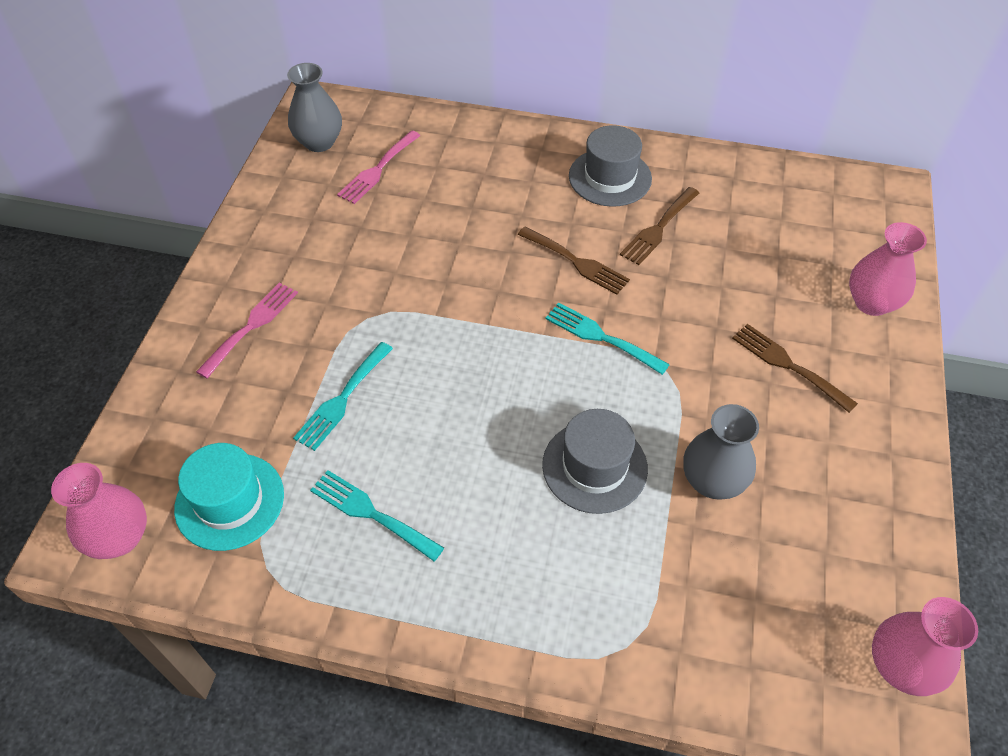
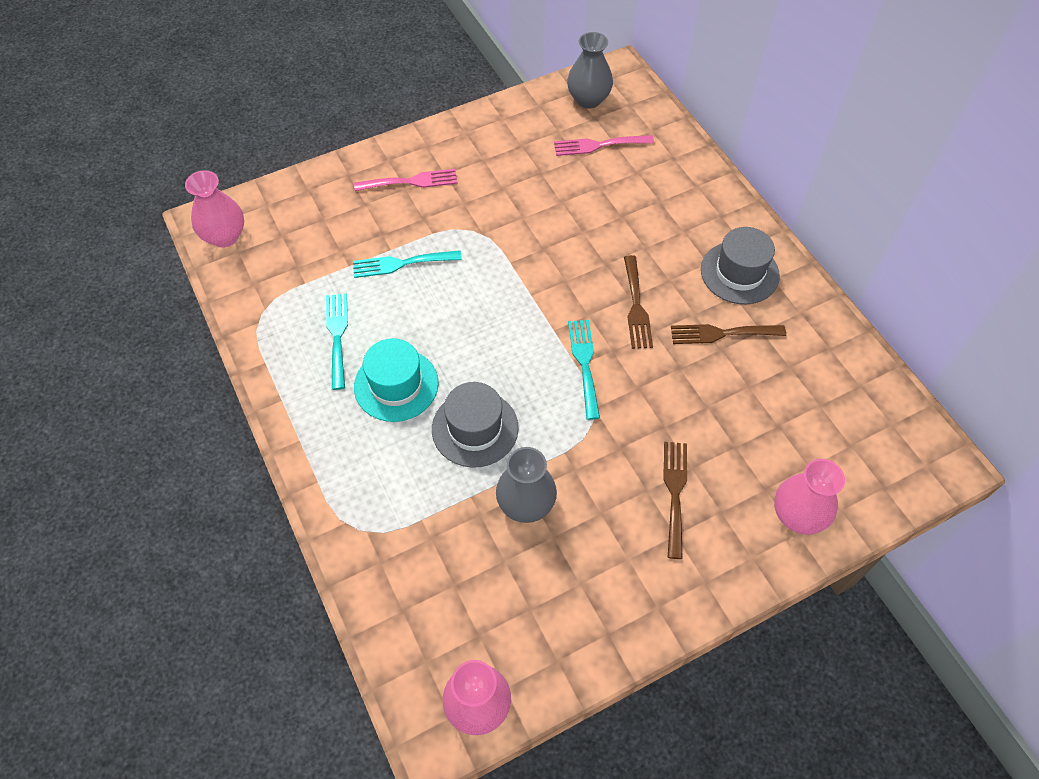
camera: 50 degrees right, 5 degrees up
turquoise hat [174,443,284,551] -> turquoise hat moved to [354,338,439,422]

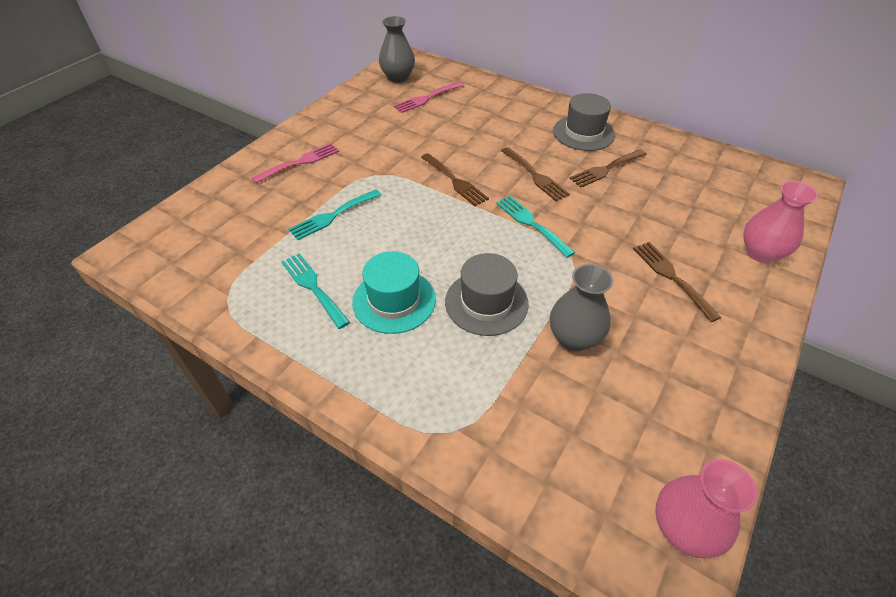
camera: 30 degrees left, 10 degrees down
pink vase [185,170,244,247] -> none
none -> brown fork [421,153,489,206]

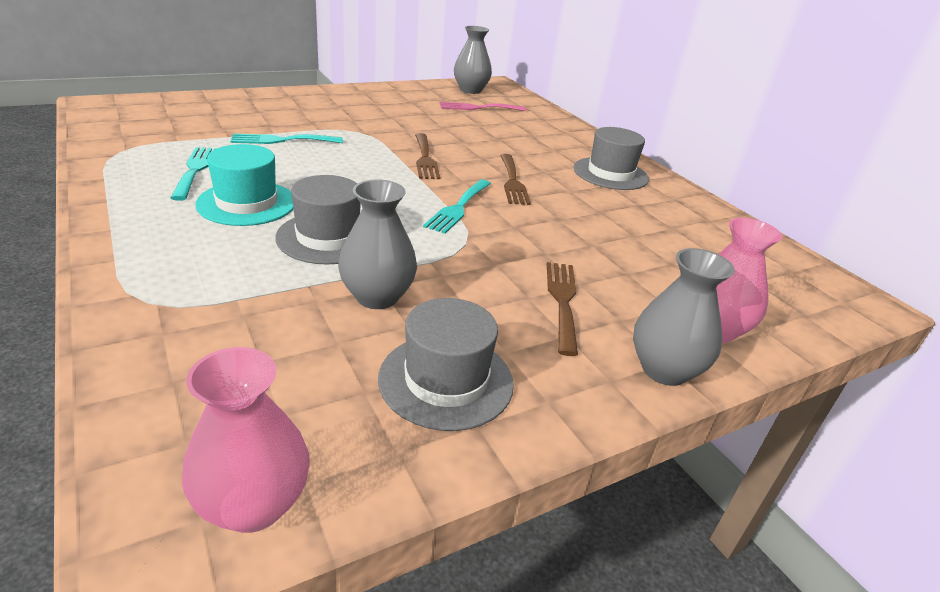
camera: 25 degrees right, 15 degrees down
pink fork [252,143,339,183] -> none
turquoise fork [496,196,575,258] -> turquoise fork turned 150 degrees counterclockwise [423,180,491,234]
brown fork [569,149,647,188] -> none
none -> grey hat [378,298,514,431]
none -> grey vase [633,248,735,386]

